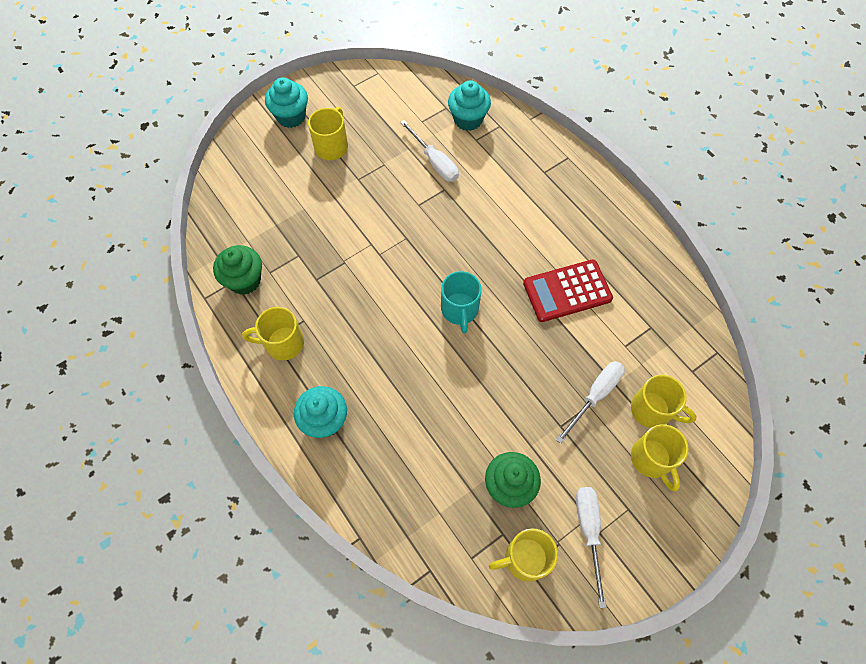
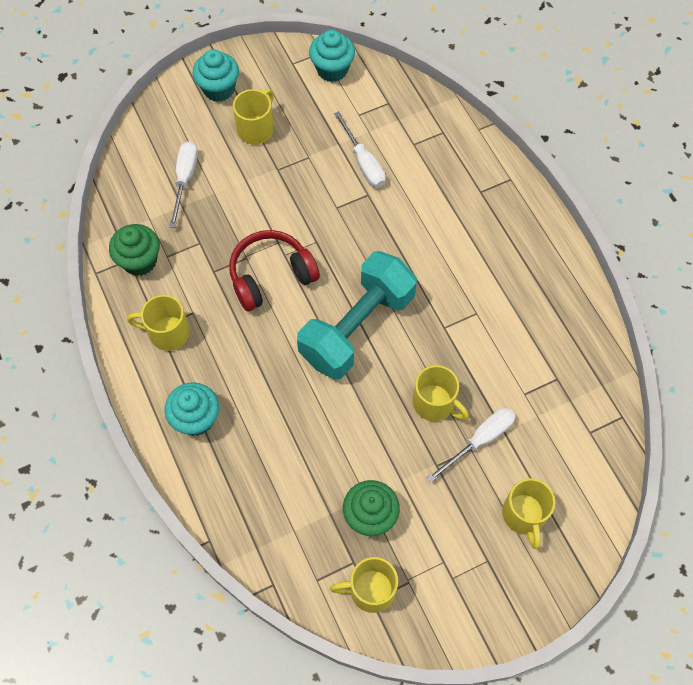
camera: 10 degrees right, 0 degrees up
turquoise mug [441,271,482,333] -> turquoise dumbbell [297,251,417,380]
turquoise cupcake [448,80,491,131] -> turquoise cupcake moved to [309,30,355,82]
red calculator [523,259,613,322] -> none
white screwdriver [576,487,607,608] -> white screwdriver moved to [169,141,198,228]
yellow mug [631,375,697,428] -> yellow mug moved to [413,365,469,421]
none -> red headphones [229,230,320,311]

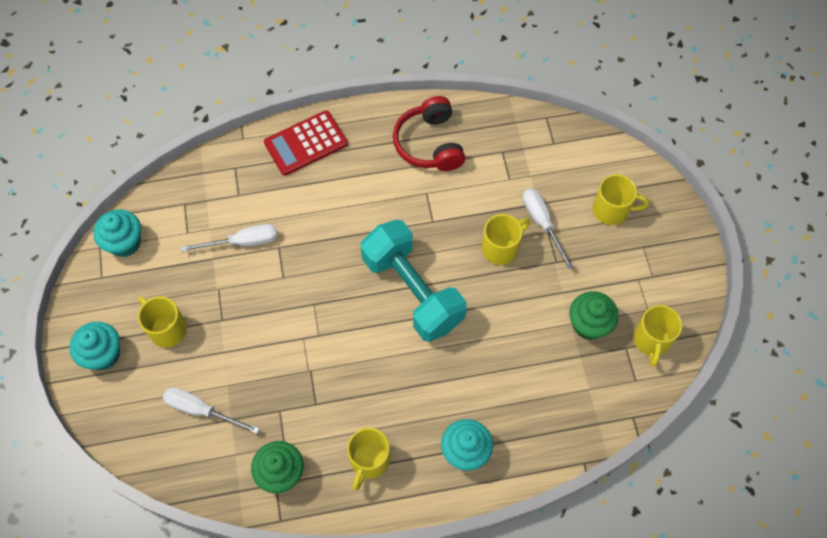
camera: 75 degrees left, 0 degrees up
red headphones [229,230,320,311] -> red headphones moved to [393,96,465,171]
none -> red calculator [264,110,348,176]

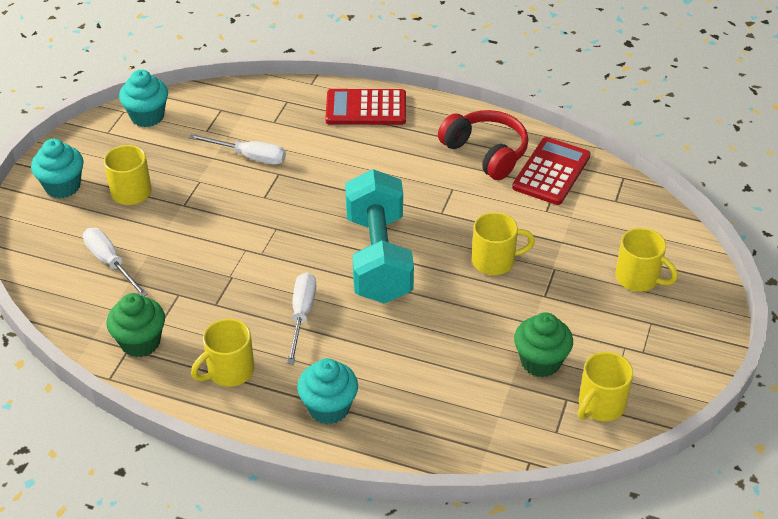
camera: 30 degrees right, 20 degrees down
red headphones [393,96,465,171] -> red headphones turned 120 degrees clockwise [438,110,528,180]
white screwdriver [523,188,574,270] -> white screwdriver moved to [287,272,316,364]
none -> red calculator [512,137,591,205]

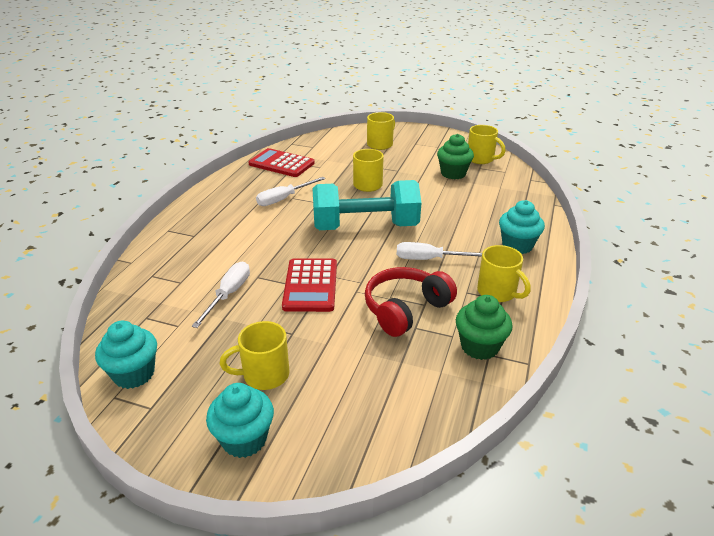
camera: 90 degrees left, 10 degrees down
white screwdriver [83,228,148,296] -> white screwdriver moved to [256,177,325,206]
red calculator [325,89,406,125] -> red calculator moved to [282,258,337,312]
red headphones [438,110,528,180] -> red headphones moved to [365,267,457,337]

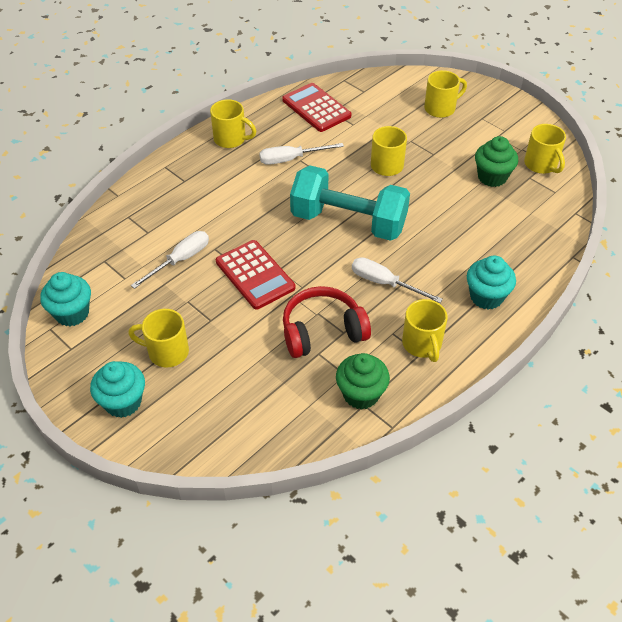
camera: 25 degrees right, 15 degrees up
red calculator [282,258,337,312] -> red calculator turned 60 degrees counterclockwise [216,240,295,310]
none -> yellow mug [210,99,257,148]

